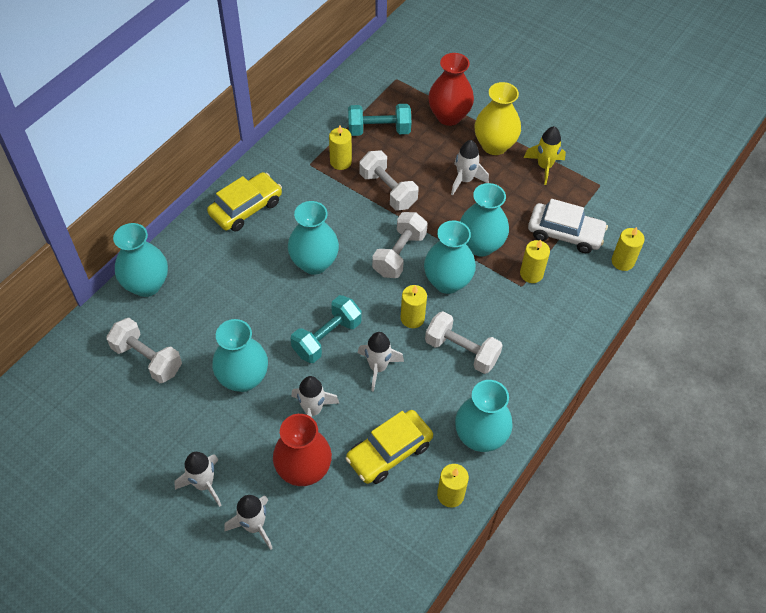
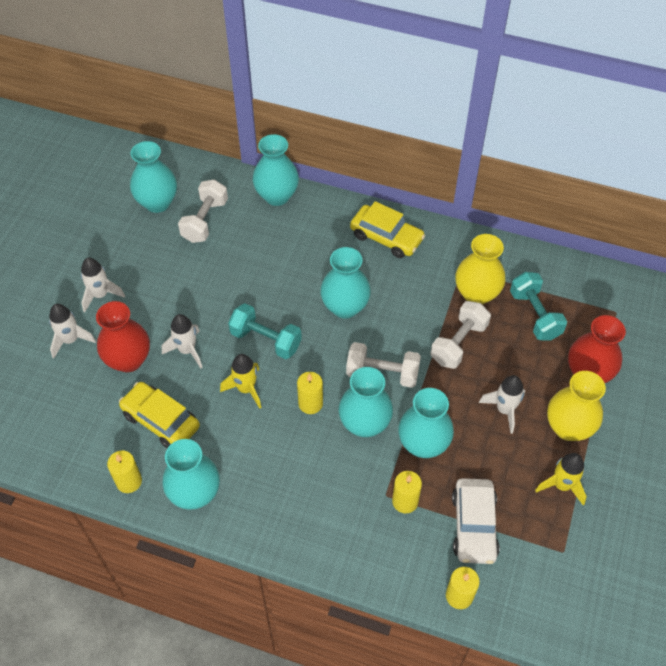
camera: 75 degrees right, 0 degrees up
turquoise vase [212,319,268,392] -> turquoise vase moved to [130,141,177,213]
yellow candle [329,125,352,170] -> yellow vase [455,234,506,305]
white rocket [358,332,404,392] -> yellow rocket [220,354,262,409]
white dumbbell [425,311,503,374] -> none

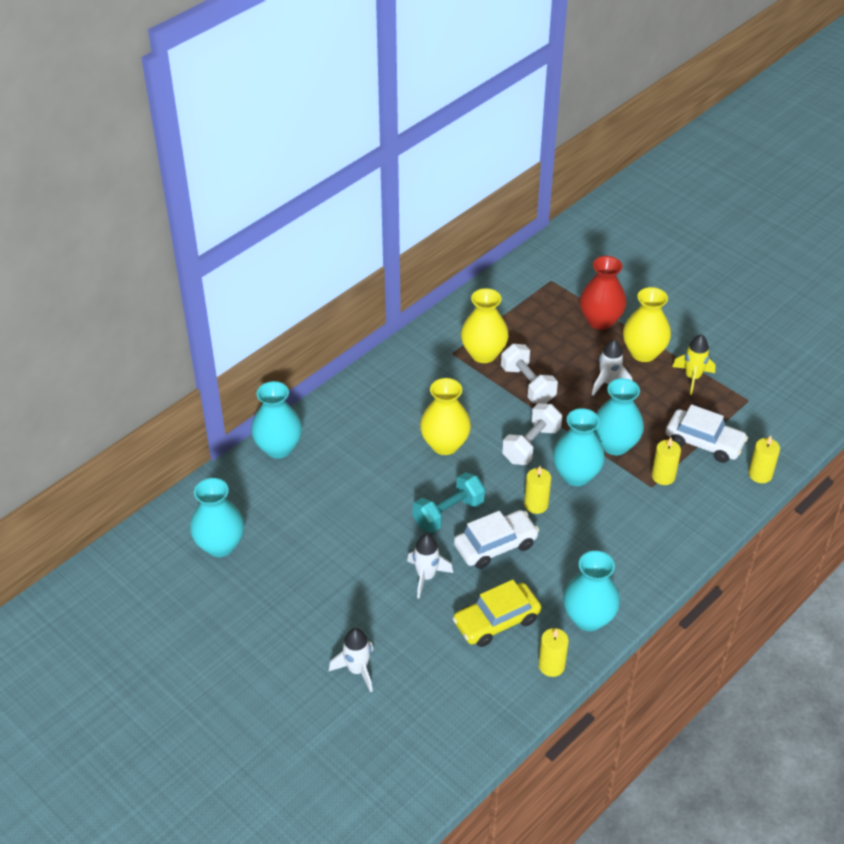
camera: 65 degrees left, 10 degrees down
white rocket [81,258,125,312] -> none
red vase [96,301,150,372] -> none
white dumbbell [178,179,228,243] -> none
yellow rocket [220,354,262,409] -> white car [454,510,539,569]
turquoise vase [320,247,371,319] -> yellow vase [420,378,471,455]
yellow car [350,201,425,258] -> none
turquoise dumbbell [510,272,567,341] -> none

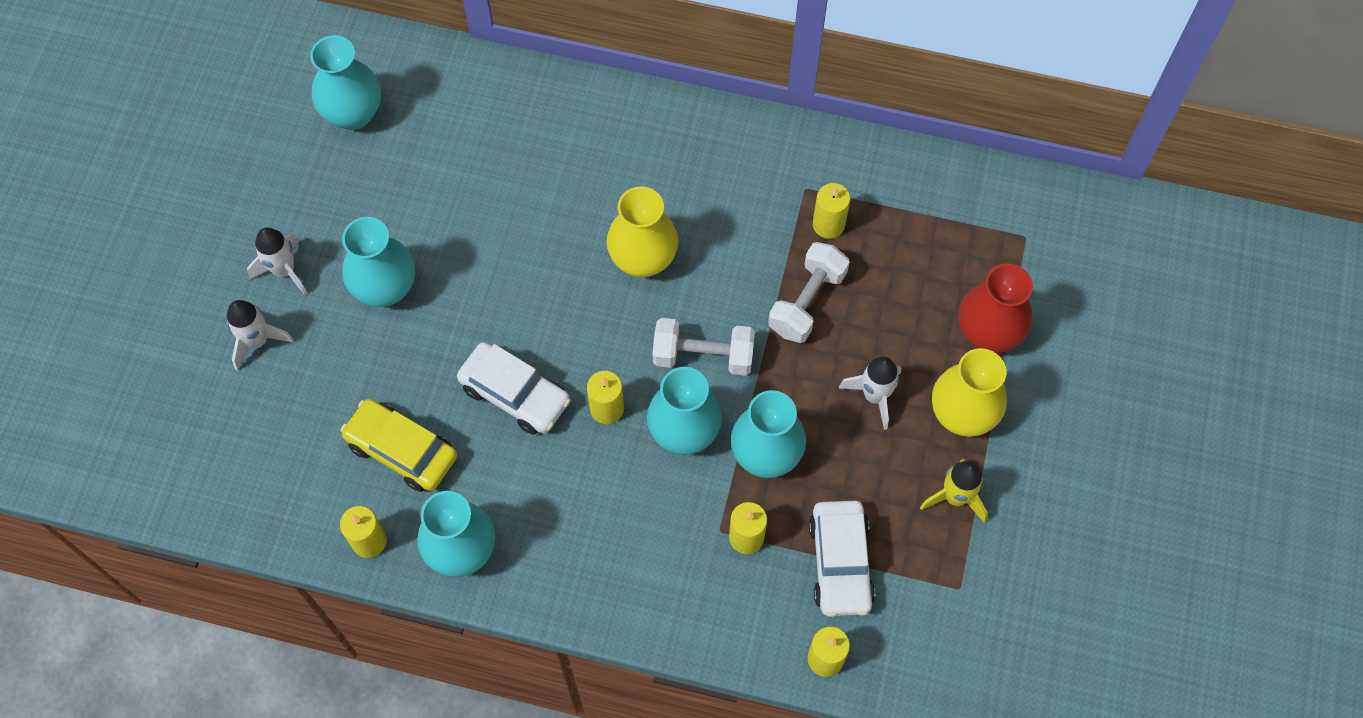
camera: 60 degrees right, 20 degrees up
turquoise vase [251,381,302,459] -> turquoise vase moved to [342,217,415,307]
white rocket [407,534,453,599] -> white rocket moved to [247,228,308,295]
turquoise dumbbell [413,472,485,533] -> none
yellow vase [461,288,509,363] -> yellow candle [813,183,850,239]

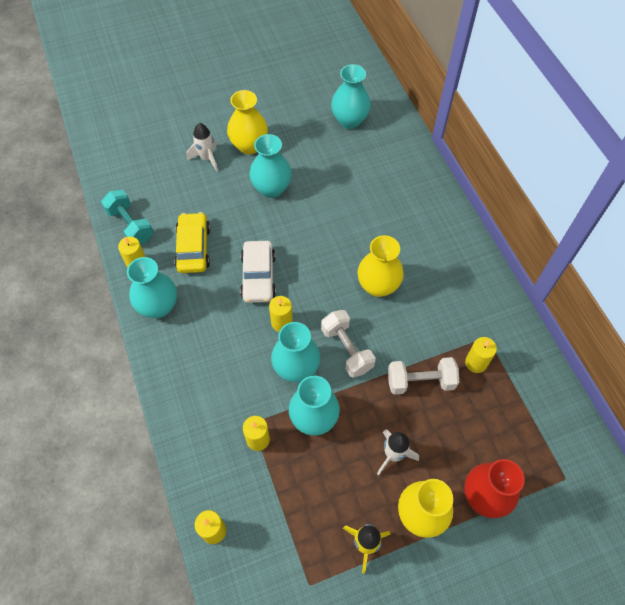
camera: 55 degrees right, 5 degrees down
white rocket [247,228,308,295] -> yellow vase [227,90,268,155]
white car [809,501,875,617] -> none
none -> turquoise dumbbell [101,190,154,244]

